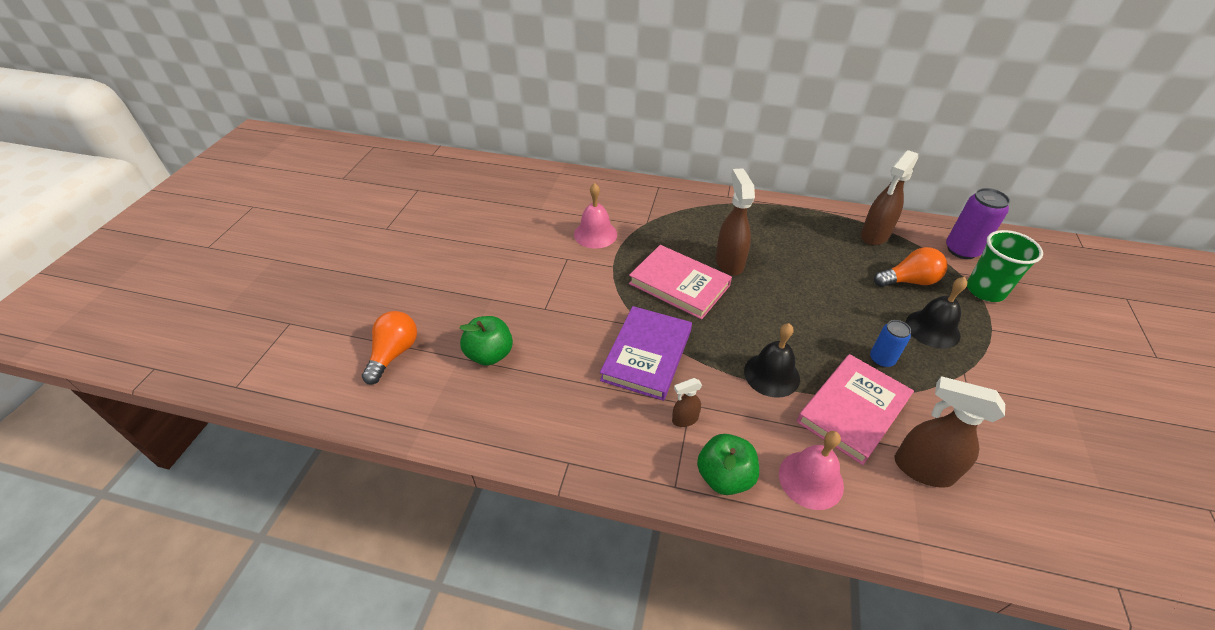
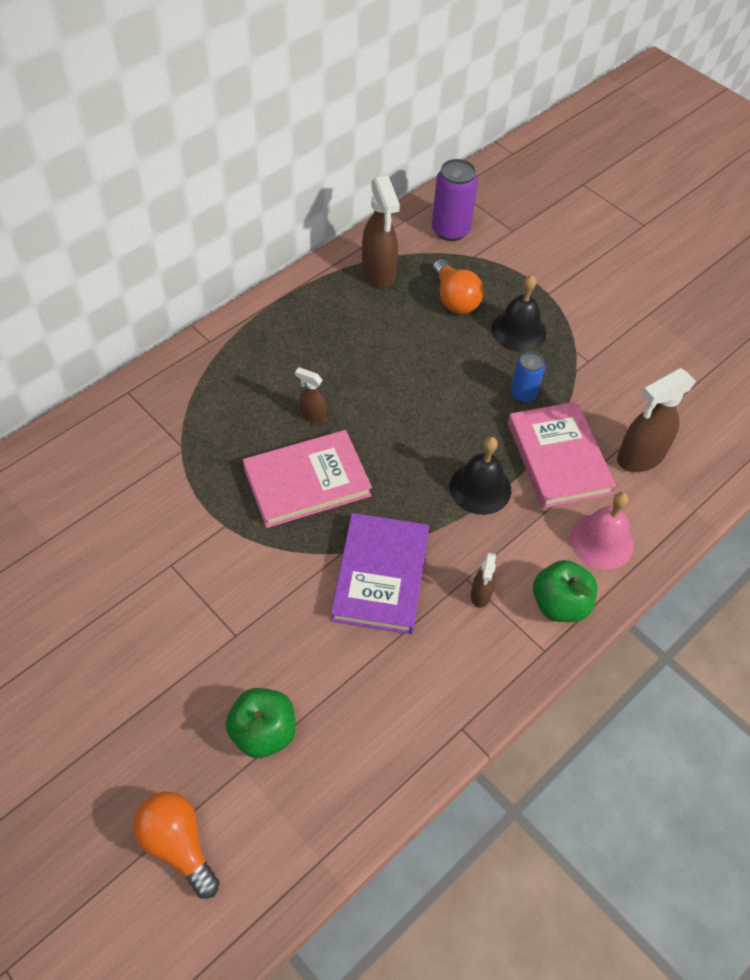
camera: 60 degrees left, 10 degrees up
pink bell [574,183,617,249] -> none
purple book [600,306,692,401] -> purple book turned 45 degrees clockwise [331,513,429,635]
brown spray bottle [716,168,755,276] -> brown spray bottle [295,367,327,423], size x0.52
orange light bulb [874,247,948,287] -> orange light bulb turned 135 degrees clockwise [432,259,484,314]
green cup [967,230,1043,302] -> none

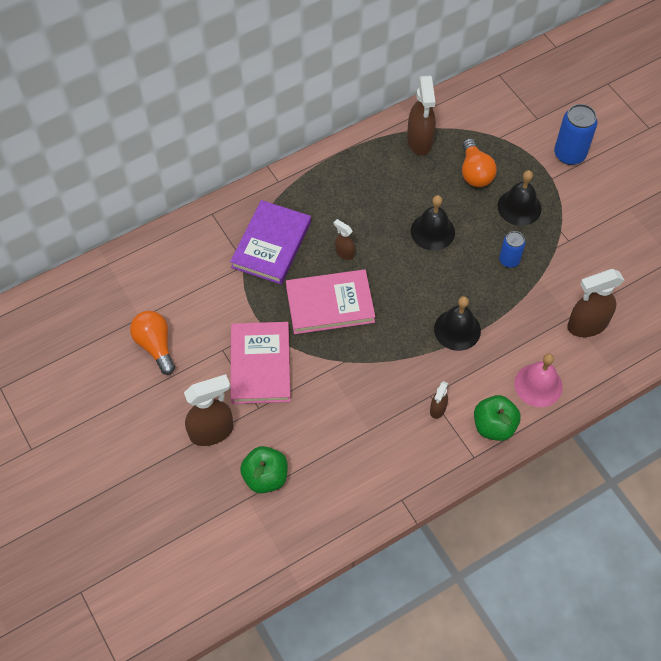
camera: 15 degrees right, 5 degrees up
orange light bulb [133,792,220,899] -> orange light bulb moved to [130,311,175,375]
purple book [331,513,429,635] -> purple book moved to [230,200,311,284]
purple can [432,159,478,241] -> none
pink book [508,401,616,508] -> pink book moved to [231,322,291,404]
none -> brown spray bottle [184,374,233,446]
none -> black bell [411,195,455,251]
none -> blue can [554,104,598,165]

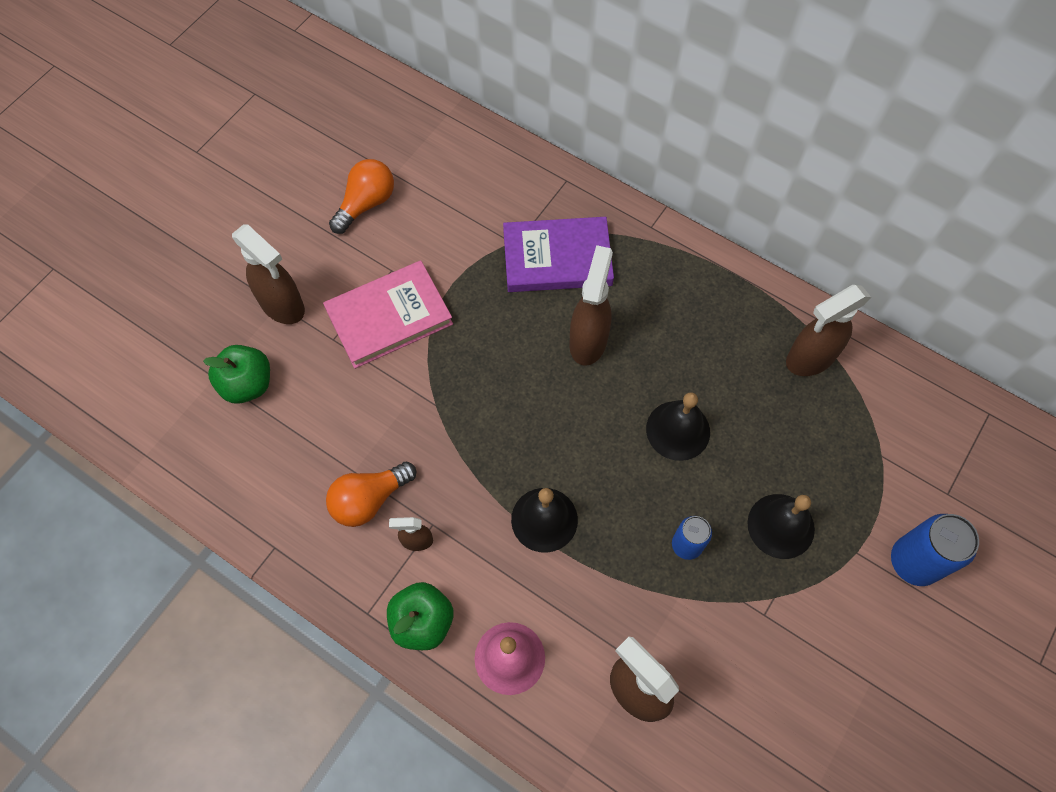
camera: 65 degrees right, 5 degrees up
pink book [286,269,375,334] -> none
brown spray bottle [333,219,355,260] -> brown spray bottle [570,245,613,366], size x1.94
orange light bulb [462,138,497,187] -> orange light bulb moved to [326,462,416,527]

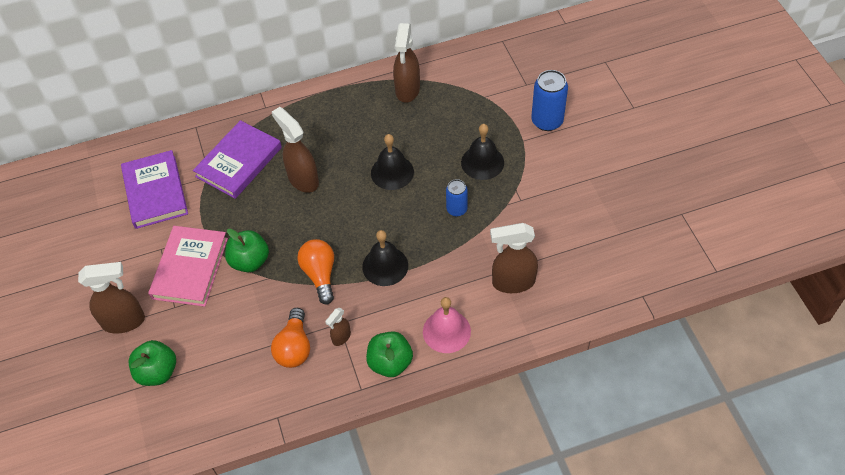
camera: 50 degrees left, 10 degrees down
orange light bulb [329,159,394,234] -> orange light bulb moved to [297,239,334,304]
none -> purple book [121,150,188,229]
none -> green apple [225,229,269,272]

